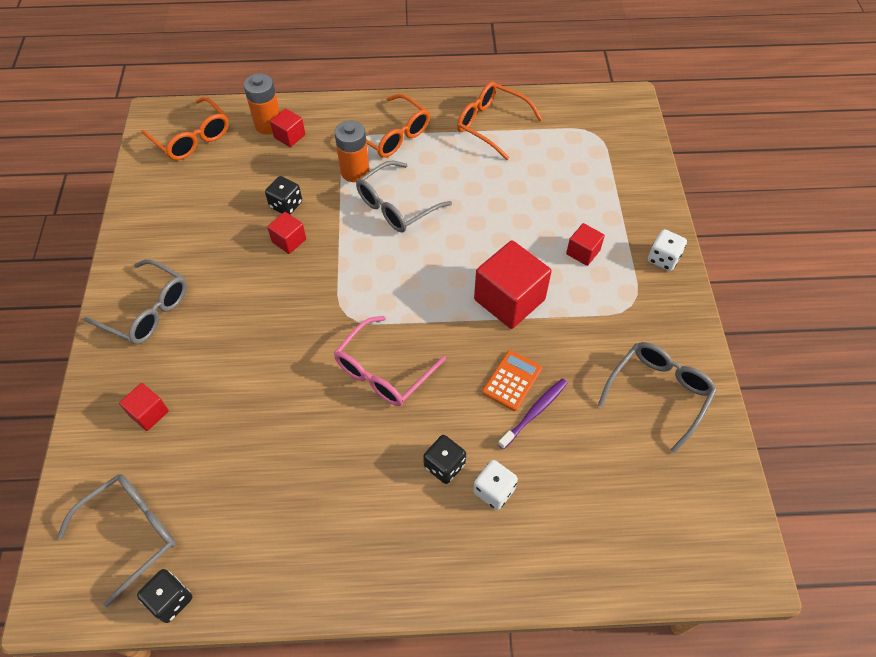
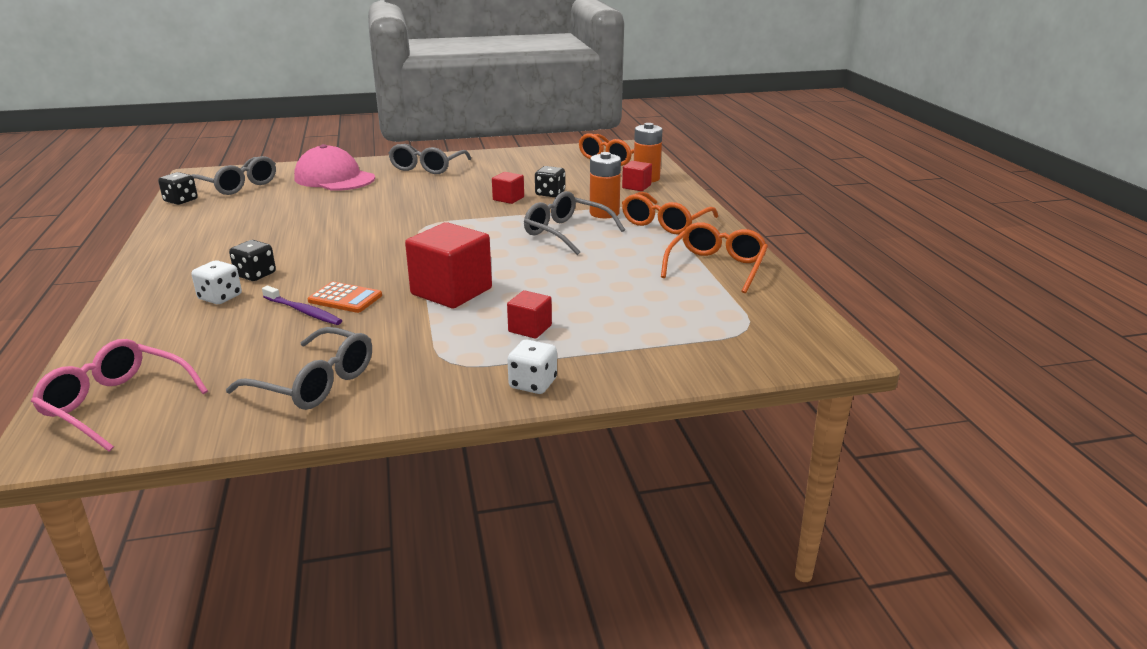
camera: 80 degrees right, 30 degrees down
red cube [119,383,169,431] -> pink cap [294,144,375,191]
pink glasses [334,316,446,406] -> pink glasses moved to [31,339,208,452]

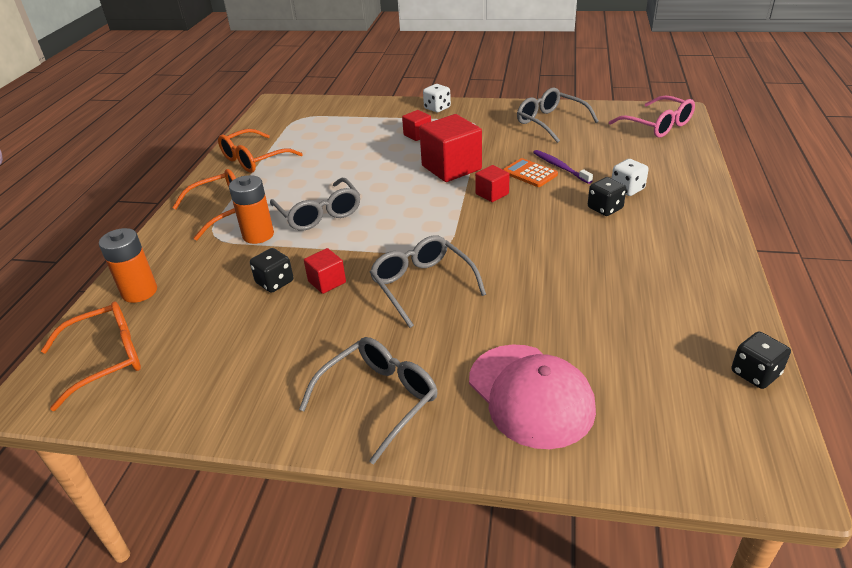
camera: 155 degrees left, 10 degrees up
grey glasses [192,156,276,195] -> grey glasses moved to [370,235,486,328]
red cube [622,161,652,191] -> red cube moved to [475,165,510,202]

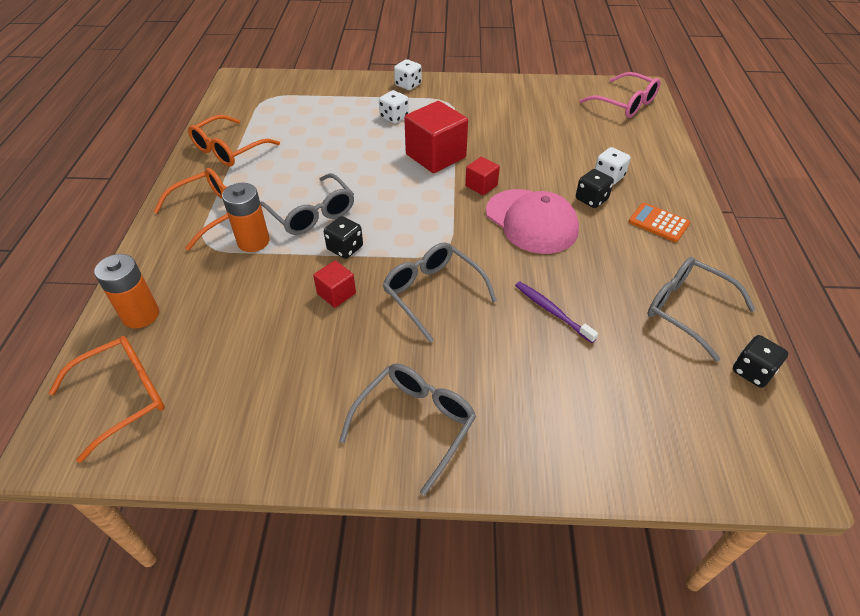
camera: 10 degrees left, 10 degrees up
black dice [250,248,293,293] -> black dice moved to [324,216,363,259]
red cube [402,110,431,141] -> white dice [379,90,409,124]
pink cap [469,344,596,449] -> pink cap moved to [486,189,579,254]
orange calculator [503,158,558,187] -> orange calculator moved to [628,203,690,242]
grey glasses [517,88,599,143] -> grey glasses moved to [648,257,756,362]
purple toothbrush [533,150,593,184] -> purple toothbrush moved to [515,281,598,343]

